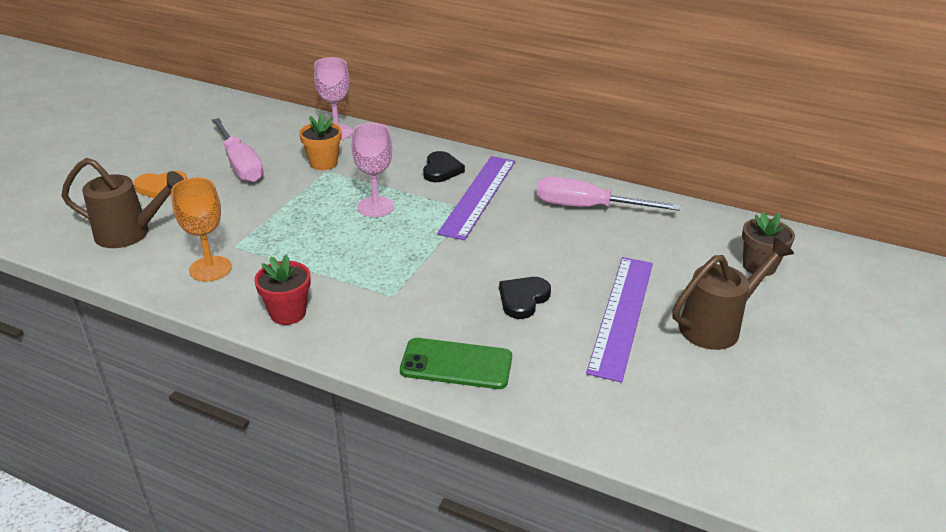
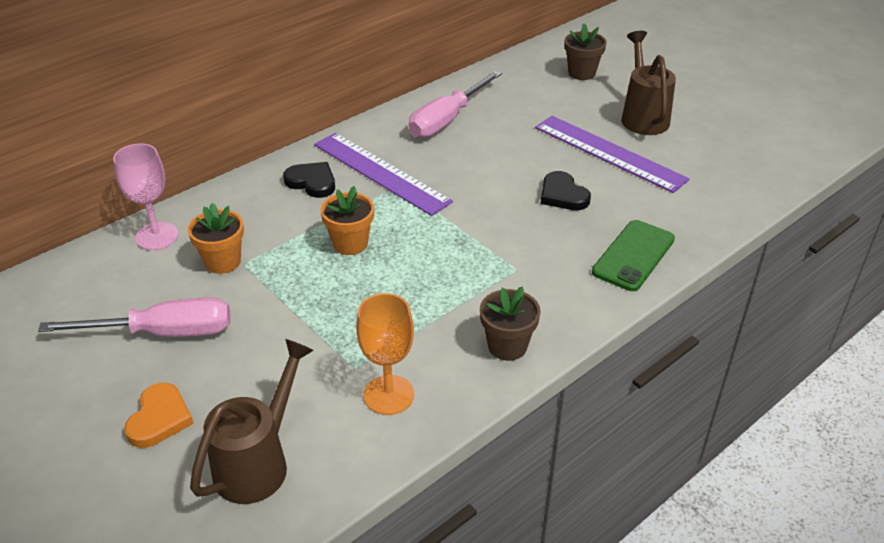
camera: 65 degrees left, 5 degrees up
red flower pot [254,255,311,325] -> brown flower pot [480,286,541,361]
pink goblet [352,123,394,217] -> orange flower pot [321,186,374,255]

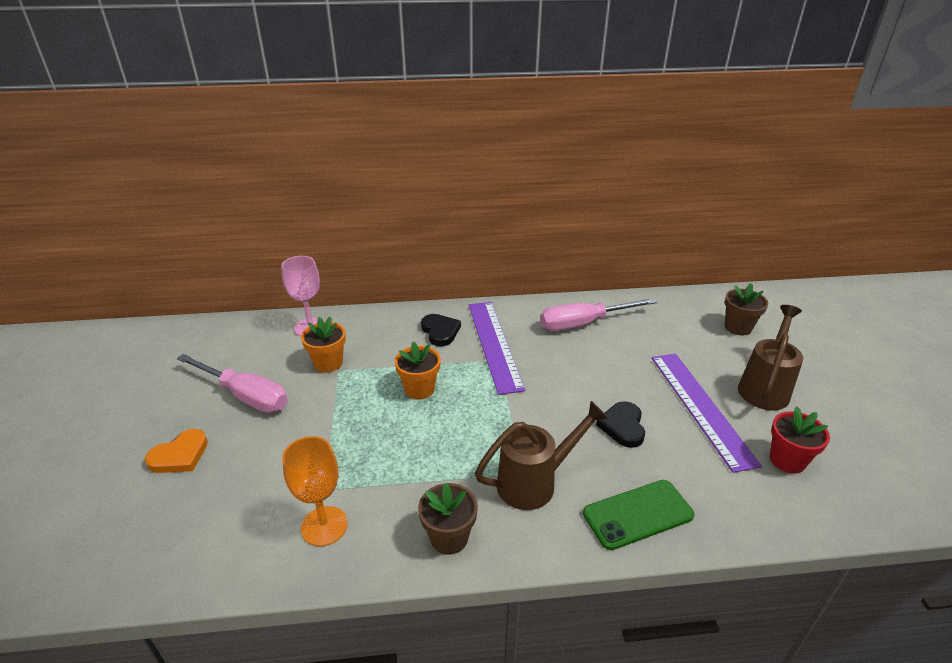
camera: 35 degrees right, 5 degrees down
brown watering can [190,339,314,504] -> brown watering can moved to [475,401,609,510]
none -> red flower pot [770,407,830,474]

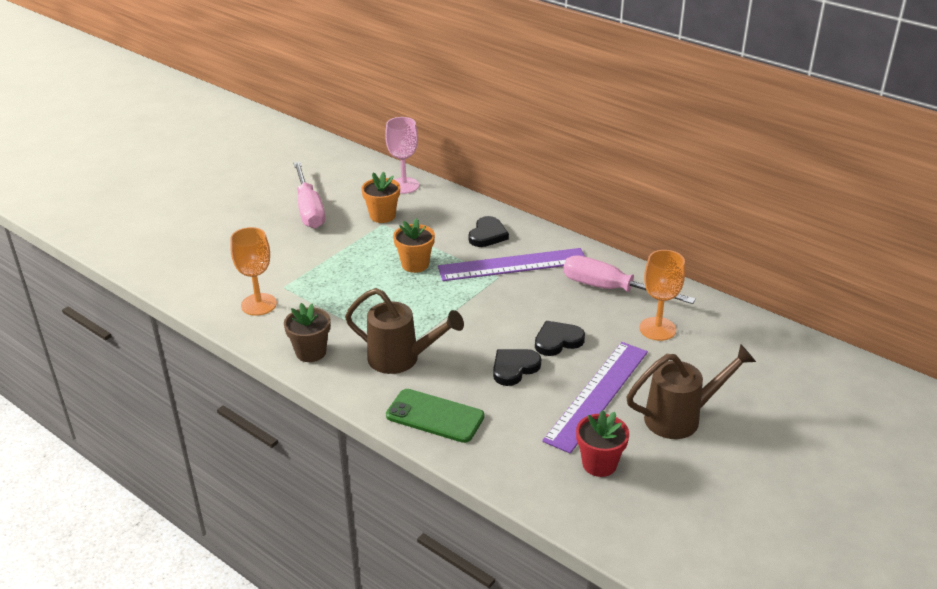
camera: 45 degrees right, 0 degrees up
orange heart [145,429,208,473] -> none
purple ruler [469,302,525,395] -> purple ruler turned 45 degrees clockwise [438,248,585,281]
brown flower pot [725,283,768,335] -> none
none -> black heart [535,321,585,356]
none -> orange goblet [639,250,685,341]

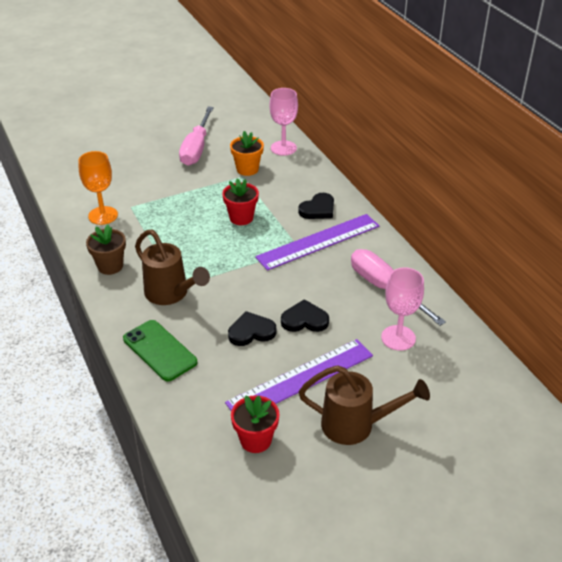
camera: 25 degrees right, 5 degrees up
orange flower pot [393,218,435,273] -> red flower pot [222,178,259,225]
purple ruler [438,248,585,281] -> purple ruler turned 45 degrees counterclockwise [255,214,379,271]
orange goblet [639,250,685,341] -> pink goblet [381,267,424,351]

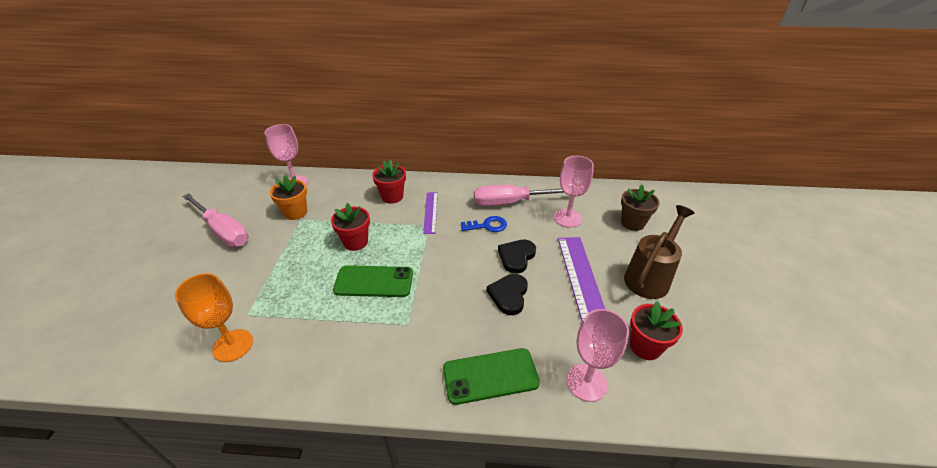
camera: 60 degrees left, 0 degrees up
brown flower pot [86,224,126,275] -> brown flower pot moved to [621,185,660,231]
brown watering can [135,229,210,305] -> none
purple ruler [255,214,379,271] -> purple ruler [423,192,438,234], size x0.54
black heart [298,193,334,219] -> red flower pot [372,160,406,204]
none -> green phone [333,265,413,297]
none -> blue key [461,216,507,232]
none -> pink goblet [566,309,629,402]

